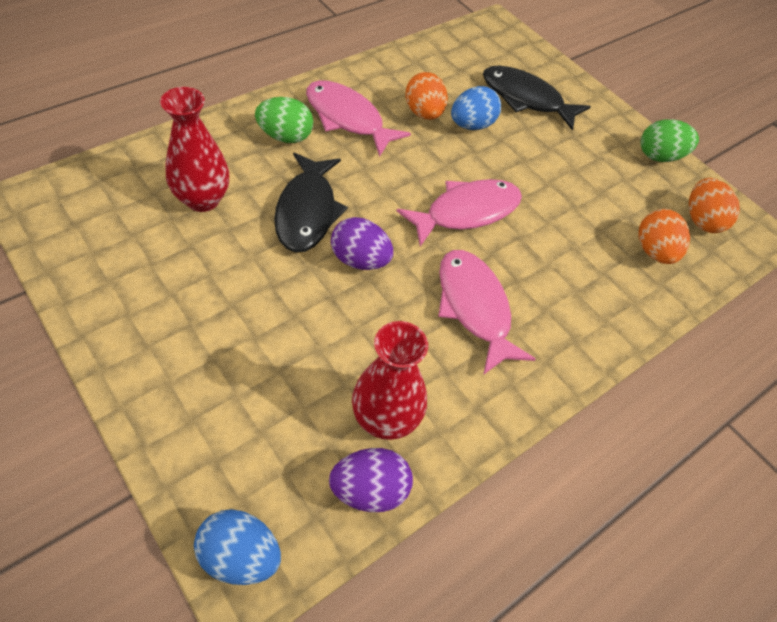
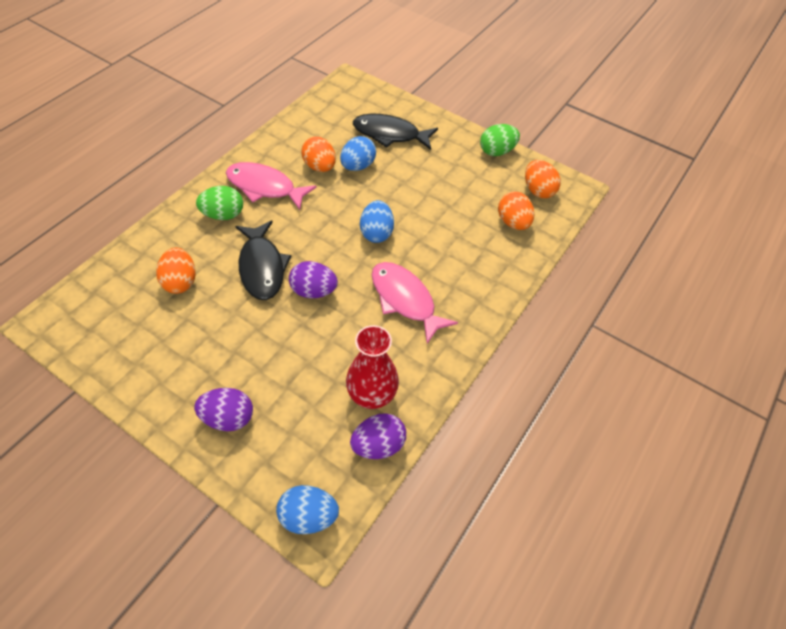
camera: 15 degrees left, 0 degrees up
red vase [160,87,229,212] -> orange egg [156,247,195,294]
pink fish [397,179,522,246] -> blue egg [360,200,394,243]
none -> purple egg [194,388,253,431]

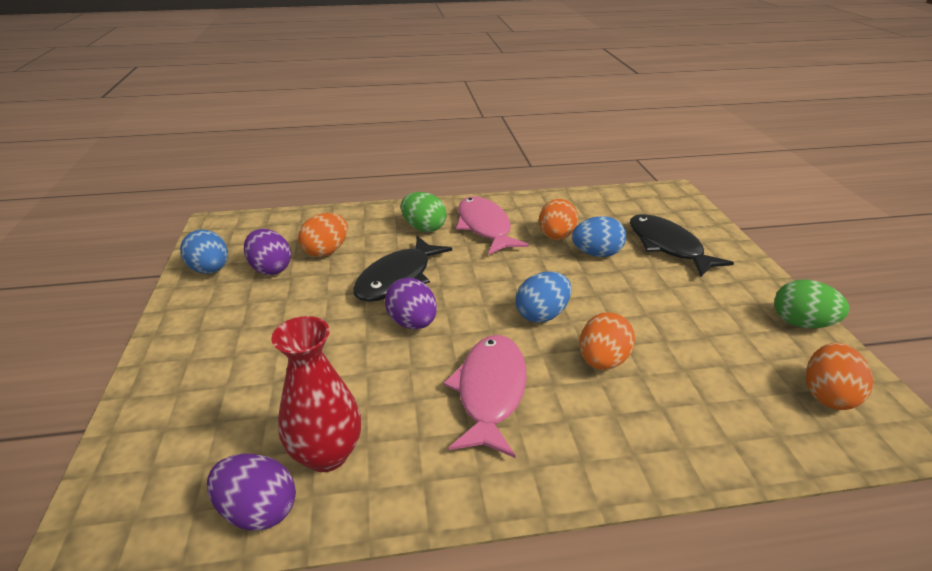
camera: 50 degrees right, 20 degrees down
purple egg [194,388,253,431] -> purple egg moved to [244,229,291,275]
blue egg [276,485,339,534] -> blue egg moved to [180,229,228,274]
orange egg [498,191,534,230] -> orange egg moved to [580,312,635,370]

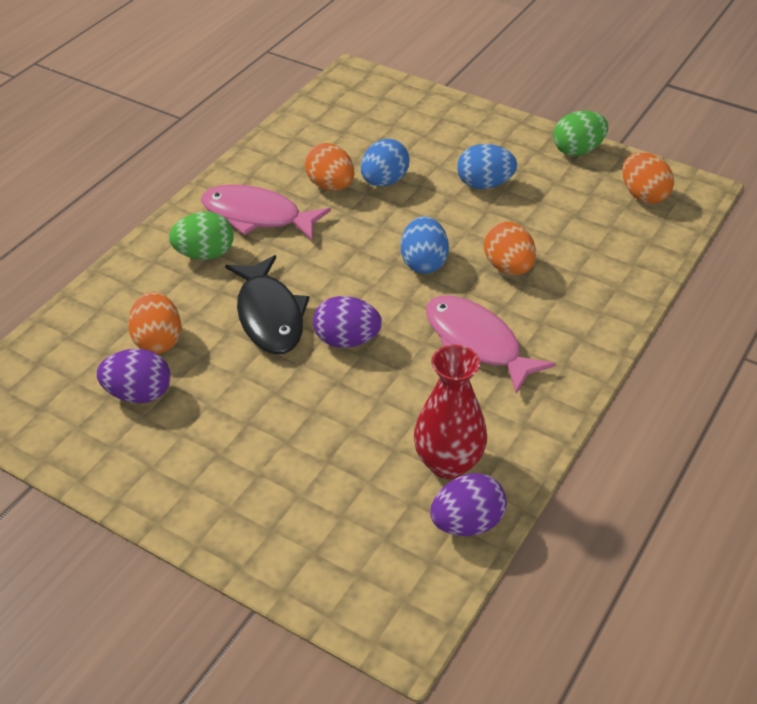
camera: 50 degrees left, 10 degrees up
blue egg [180,229,228,274] -> blue egg moved to [457,144,517,189]
black fish [630,214,734,277] -> none

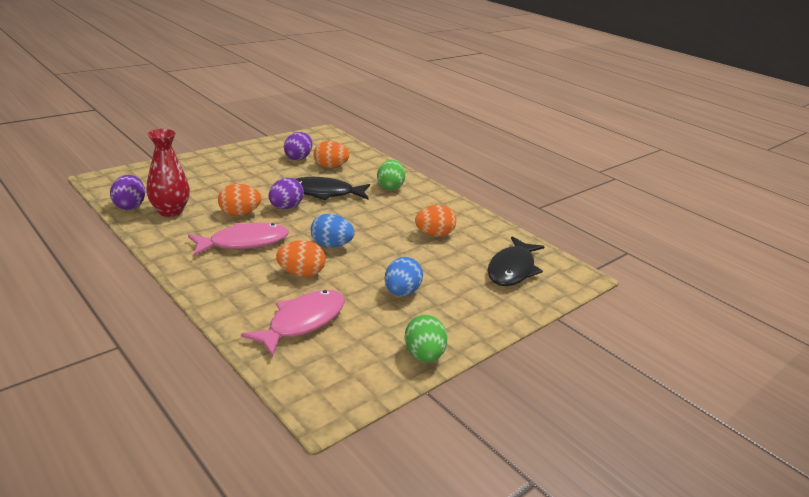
camera: 105 degrees right, 15 degrees down
pink fish [201,184,331,240] -> pink fish moved to [241,290,345,357]
blue egg [360,139,410,187] -> none
orange egg [622,152,674,204] -> orange egg moved to [218,184,262,216]
none -> black fish [488,236,545,286]

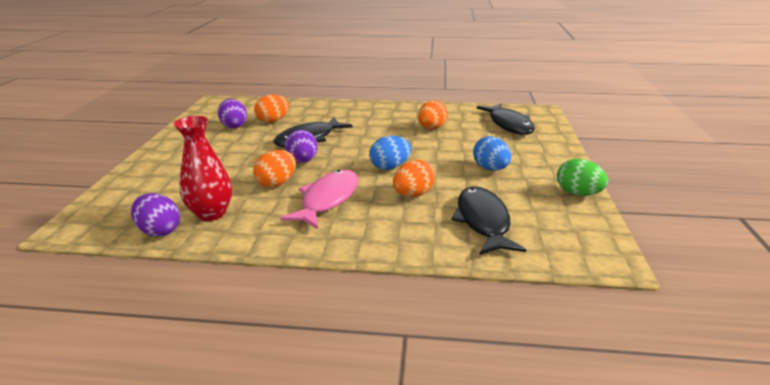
camera: 40 degrees left, 0 degrees up
pink fish [241,290,345,357] -> black fish [451,186,526,255]
green egg [377,160,405,191] -> none

